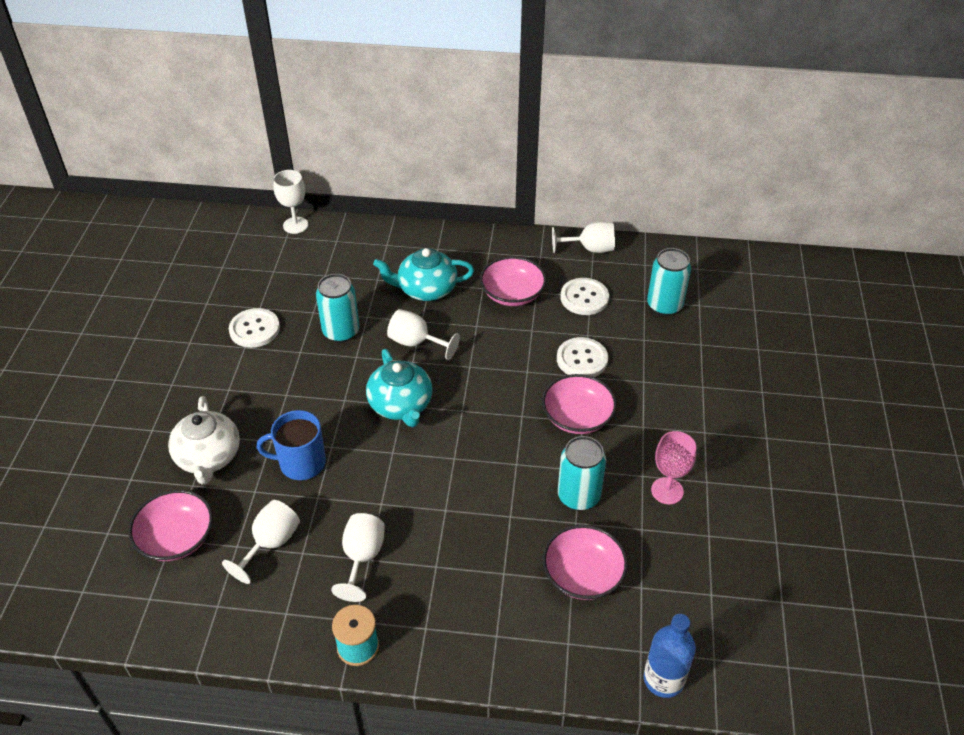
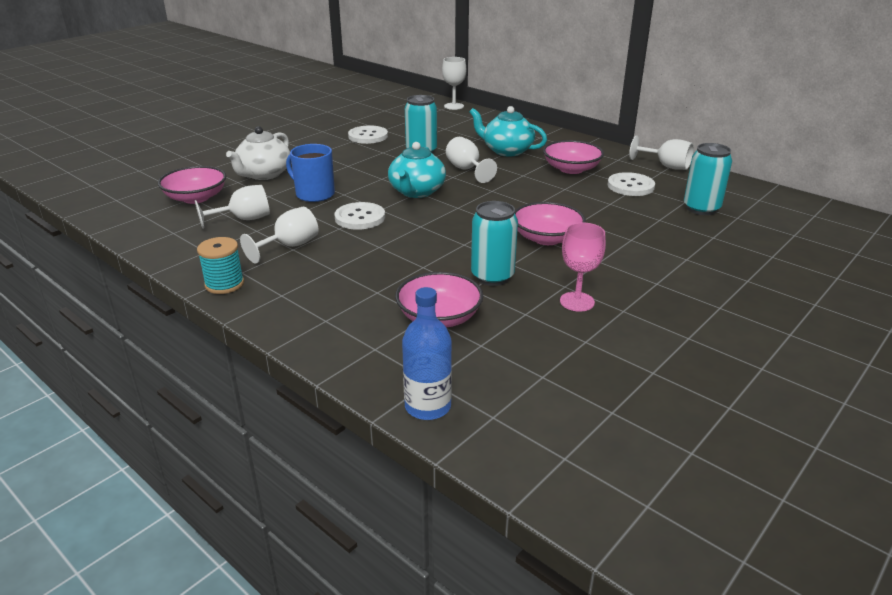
camera: 35 degrees right, 15 degrees down
white button [557,337,608,377] -> white button moved to [334,202,385,230]

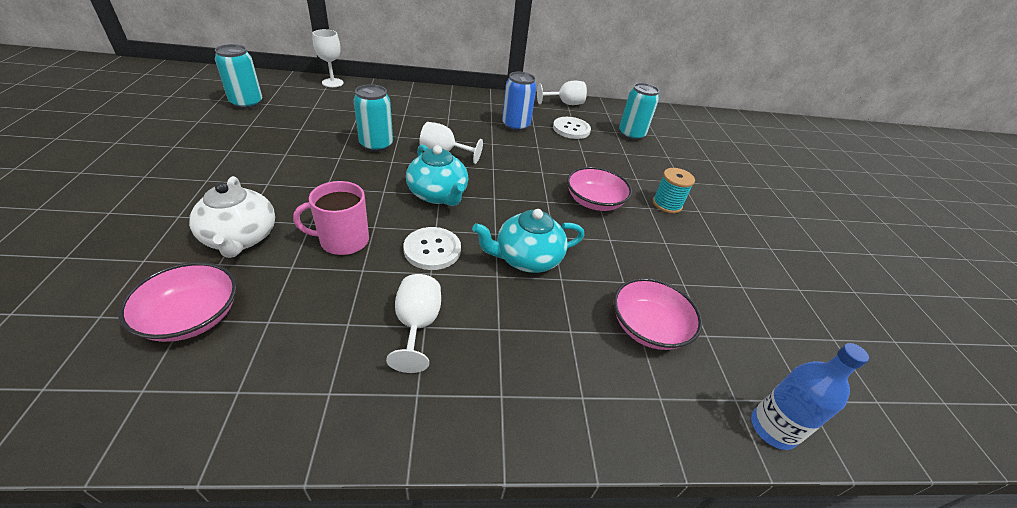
camera: 50 degrees left, 10 degrees up
white goblet [195,185,270,229] -> none
turquoise spool [197,237,244,294] -> turquoise spool moved to [653,168,695,214]
blue mug [286,144,335,202] -> pink mug [293,181,369,255]
white button [348,125,388,144] -> none
turquoise teapot [469,106,547,157] -> turquoise teapot moved to [472,209,584,273]
turquoise can [471,201,518,286] -> turquoise can moved to [215,44,262,109]
pink bowl [543,140,604,174] -> blue can [502,72,536,131]
pink goblet [560,222,606,312] -> none

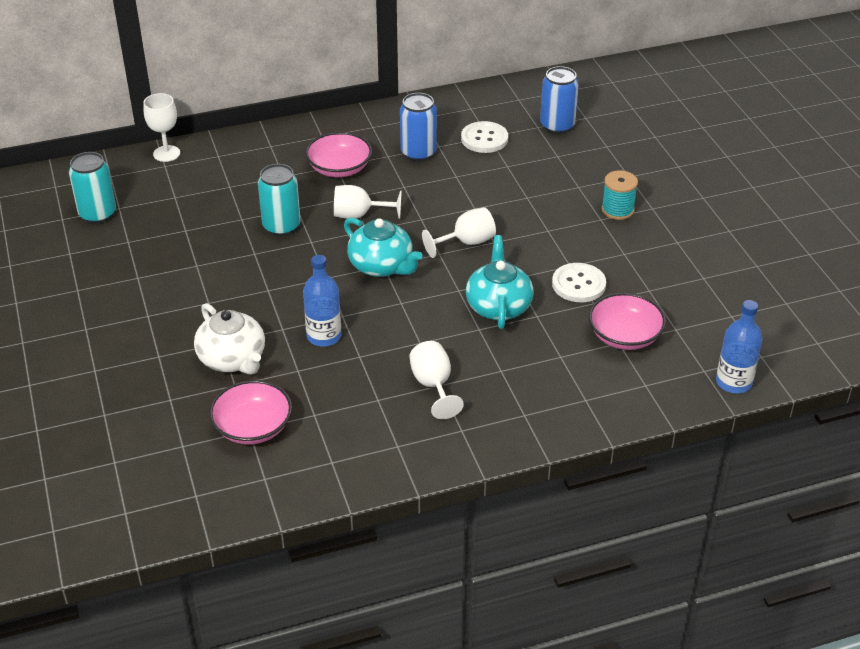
camera: 10 degrees left, 0 degrees up
pink mug [293,181,369,255] -> blue bottle [303,255,341,347]
white button [403,227,461,270] -> white button moved to [552,263,606,302]
turquoise teapot [472,209,584,273] -> turquoise teapot turned 120 degrees clockwise [466,235,534,329]
white goblet [537,81,587,105] -> white goblet moved to [422,207,496,258]
pink bowl [567,167,632,211] -> pink bowl moved to [305,132,372,177]
turquoise can [619,83,659,141] -> blue can [540,66,579,134]

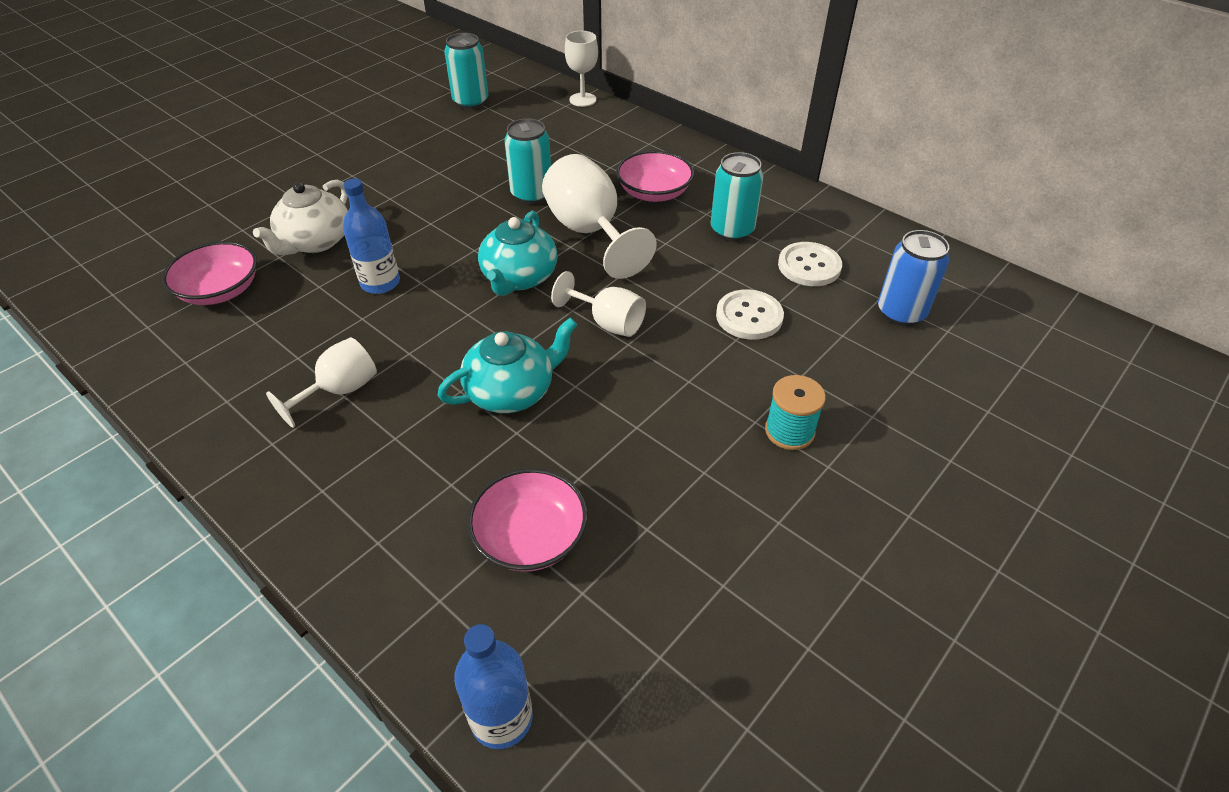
camera: 60 degrees right, 5 degrees up
white goblet [334,185,402,219] -> white goblet [542,154,657,279], size x1.65
blue can [400,93,437,162] -> turquoise can [711,152,764,242]
white button [552,263,606,302] -> white button moved to [716,289,784,340]

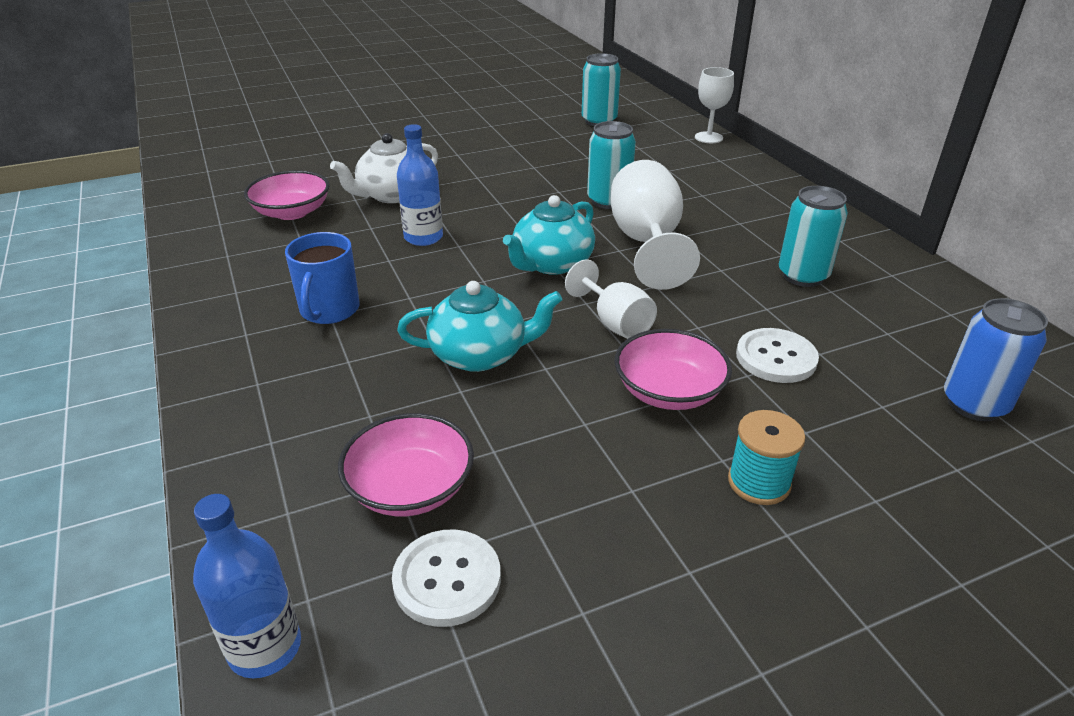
camera: 25 degrees right, 10 degrees down
white goblet [266,337,377,428] -> blue mug [285,232,360,324]
pink bowl [616,150,694,202] -> pink bowl moved to [615,329,732,410]
white button [778,242,842,286] -> white button moved to [392,529,501,627]

